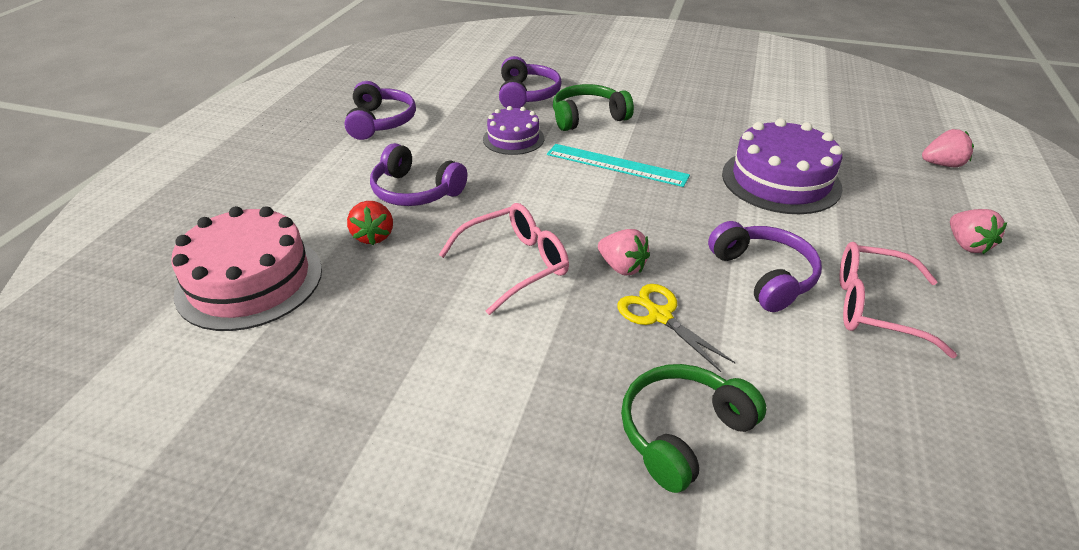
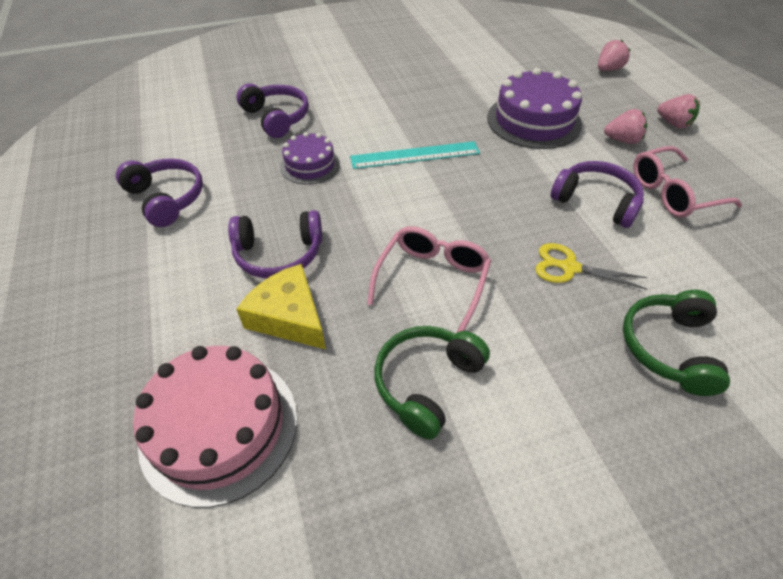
camera: 35 degrees left, 10 degrees up
red strawberry [347,201,393,245] -> yellow cheese [236,264,326,349]
green headphones [553,84,634,131] -> green headphones moved to [374,326,490,440]
pink strawberry [598,229,650,276] -> pink strawberry moved to [604,109,647,144]

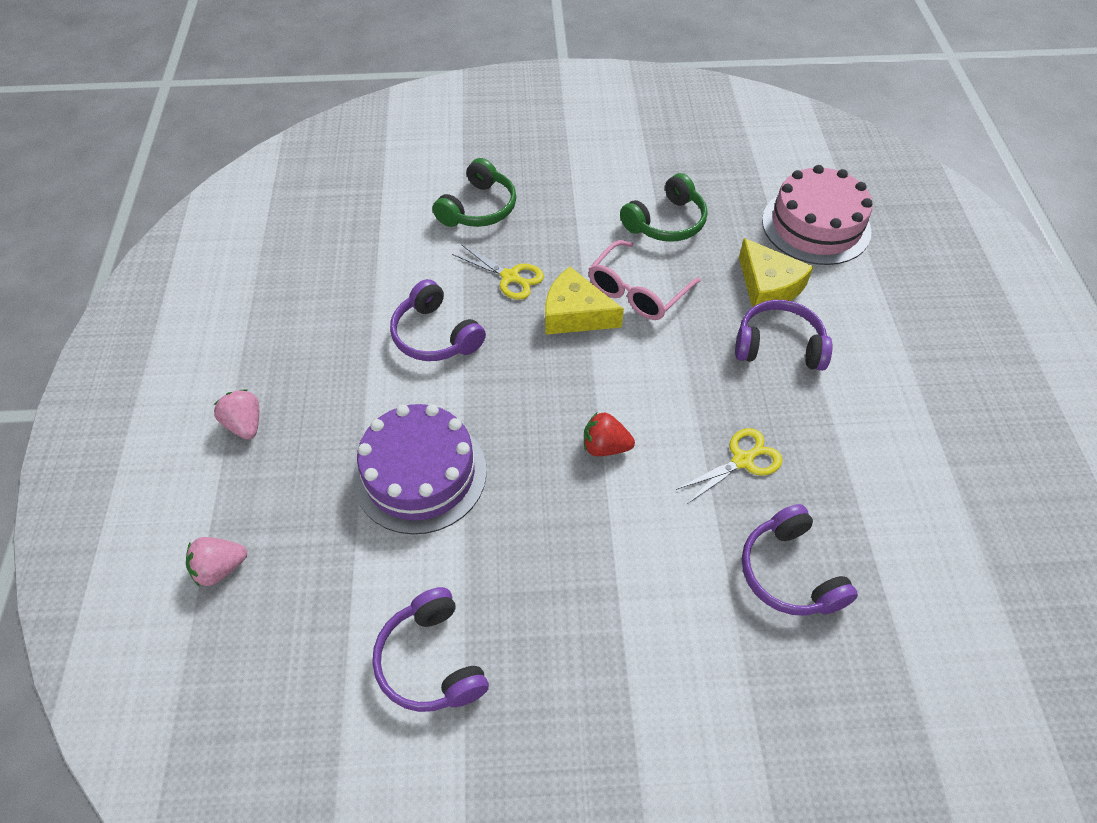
camera: 165 degrees left, 5 degrees up
purple headphones [116,158,203,227] -> purple headphones moved to [372,587,489,712]
purple cake [280,132,340,185] -> yellow scissors [676,428,783,504]
turquoise ruler [350,141,480,169] -> red strawberry [584,413,635,456]
pink strawberry [604,109,647,144] -> none
pink glasses [633,146,742,218] -> none
none -> yellow cheese [545,267,624,335]

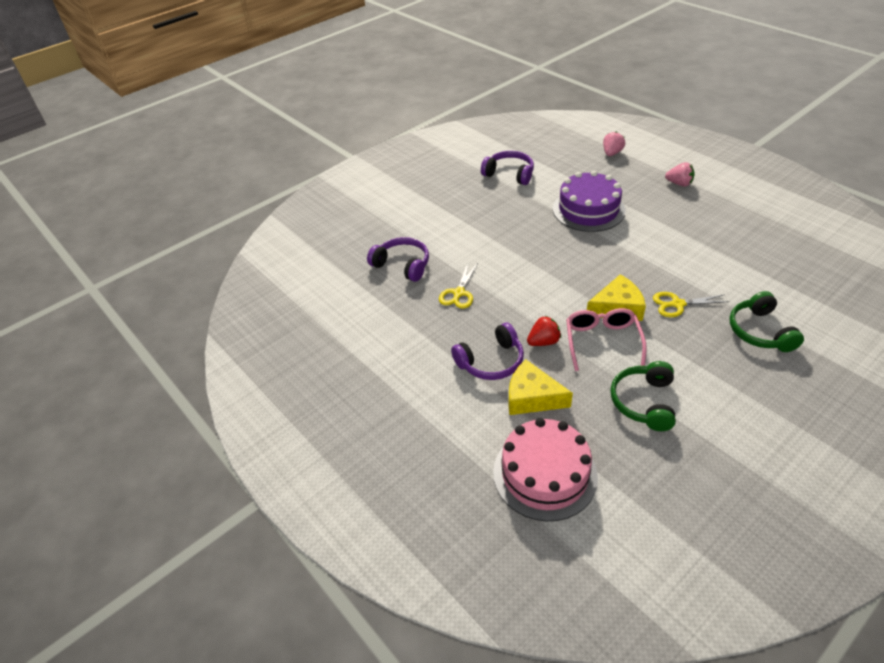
camera: 145 degrees right, 10 degrees down
purple headphones [390,279,486,361] -> none
red strawberry [584,413,635,456] -> red strawberry moved to [527,316,561,346]

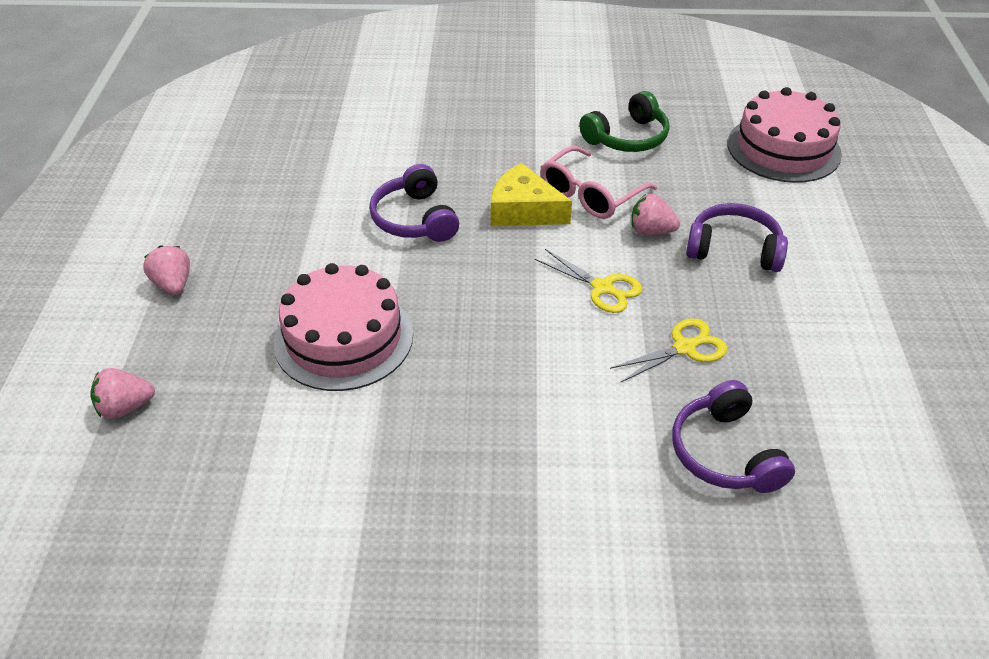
camera: 140 degrees left, 0 degrees up
purple headphones [481,151,534,185] -> purple headphones moved to [369,164,459,242]
yellow cheese [508,360,573,415] -> none
red strawberry [527,316,561,346] -> pink strawberry [631,194,680,235]
purple cake [553,171,626,232] -> pink cake [274,263,413,391]
yellow scissors [653,292,730,317] -> yellow scissors moved to [535,249,642,313]
green headphones [729,291,804,352] -> none

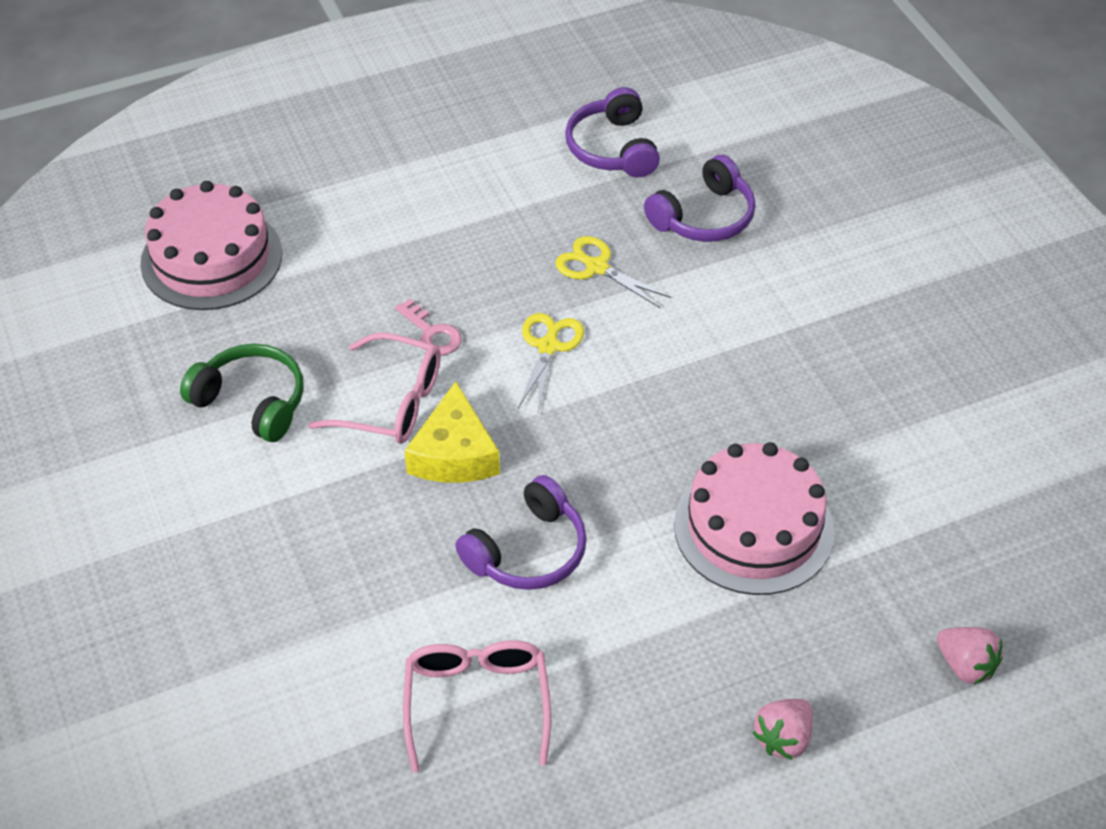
camera: 115 degrees left, 5 degrees up
pink strawberry [631,194,680,235] -> pink key [395,298,462,355]
purple headphones [686,203,788,272] -> purple headphones moved to [565,87,660,177]
none -> pink glasses [403,640,551,772]

